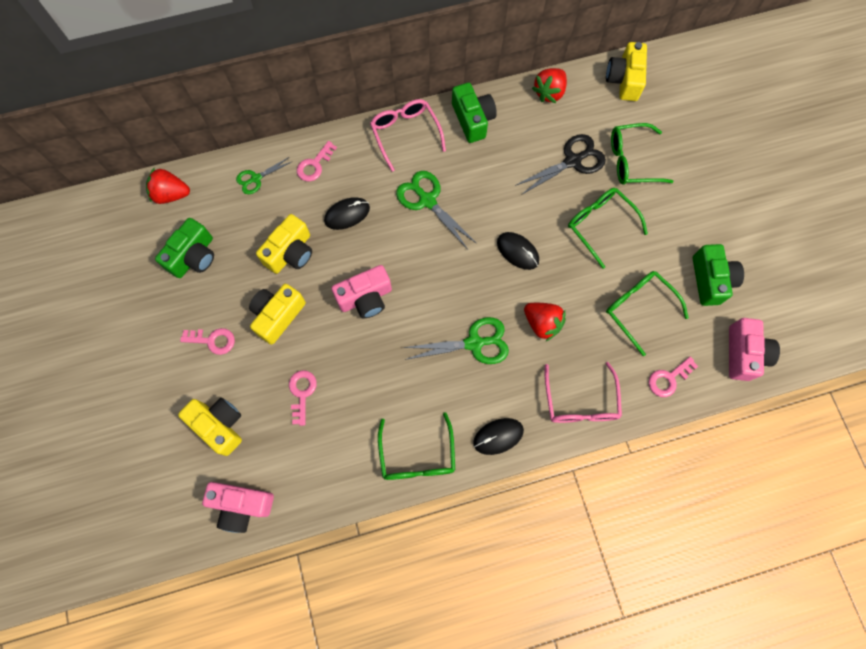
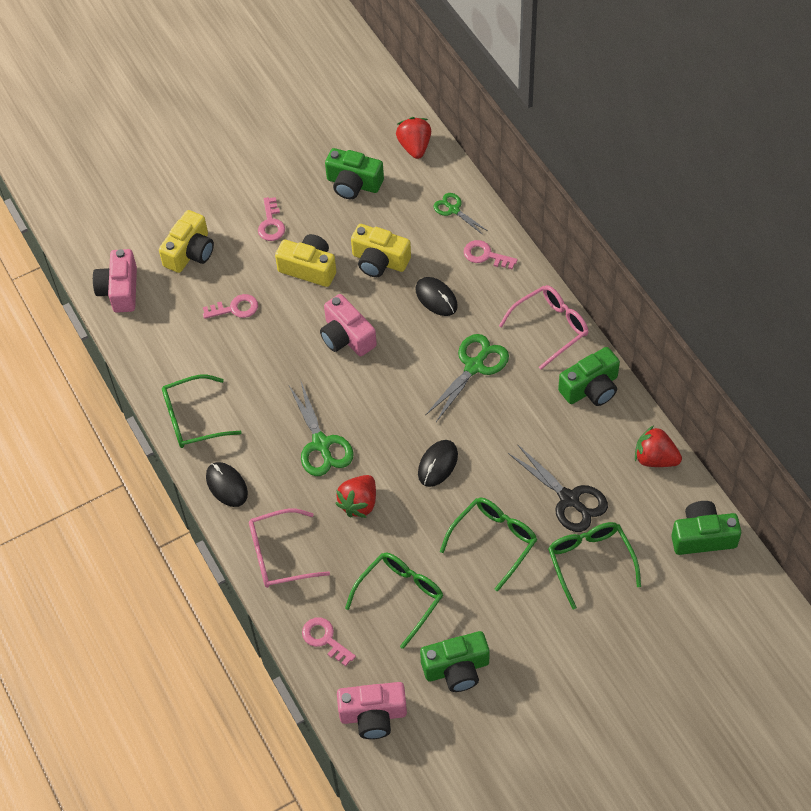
camera: 80 degrees right, 15 degrees down
yellow camera [606,42,647,101] -> green camera [671,501,741,555]

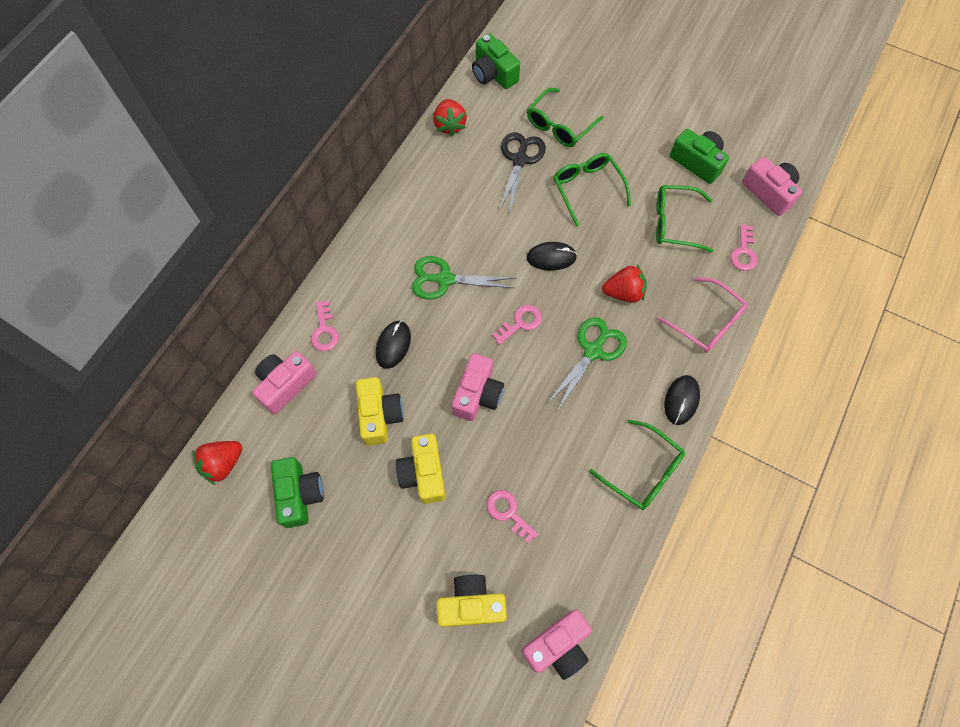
camera: 125 degrees left, 10 degrees up
pink key [258,197,285,241] -> pink key moved to [492,305,542,345]
green scissors [434,193,488,235] -> pink camera [252,351,316,414]
green glasses [440,498,537,592] -> green glasses turned 60 degrees clockwise [553,153,631,226]
pink glasses [499,285,588,370] -> none
green camera [558,347,620,406] -> none

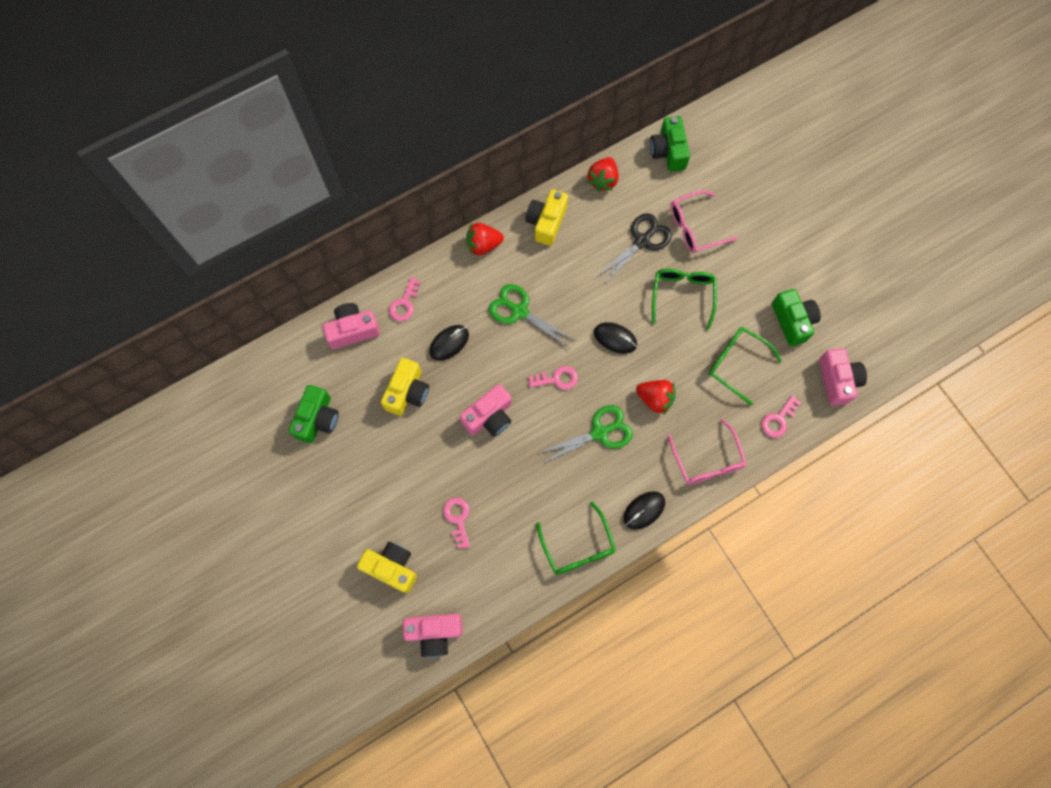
camera: 30 degrees right, 5 degrees up
red strawberry [192,441,242,485] -> red strawberry moved to [466,223,504,255]
yellow camera [396,434,445,504] -> yellow camera moved to [525,189,568,246]
green glasses [527,88,603,147] -> pink glasses [670,190,737,253]

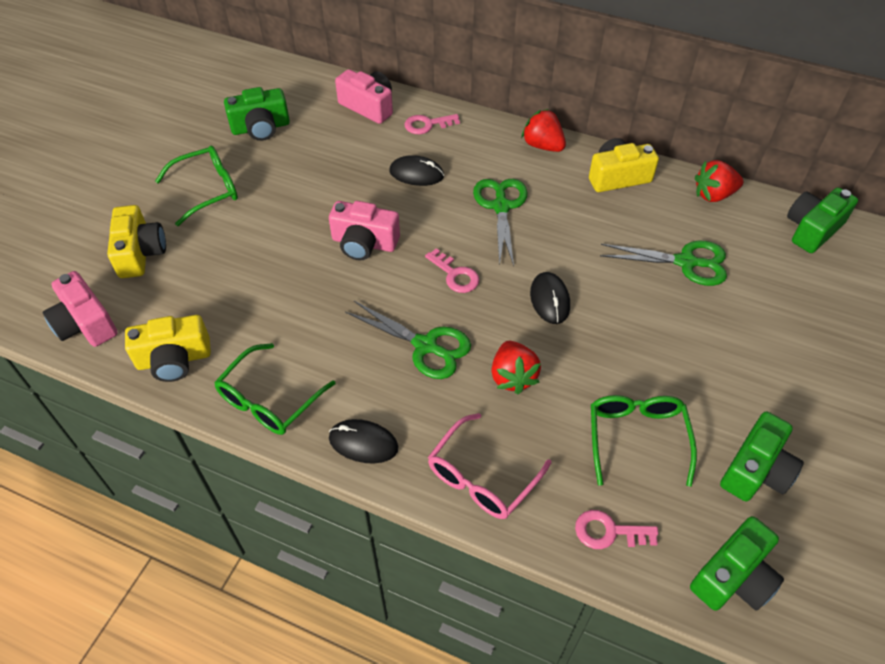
camera: 55 degrees right, 20 degrees down
yellow camera [381,358,429,416] -> yellow camera moved to [125,315,211,382]
pink key [443,497,470,549] -> none
black scissors [596,214,672,283] -> green scissors [600,241,727,286]
green glasses [652,268,717,330] -> green glasses moved to [155,146,238,226]
pink glasses [670,190,737,253] -> none
pink camera [819,348,867,406] -> green camera [690,516,784,611]

